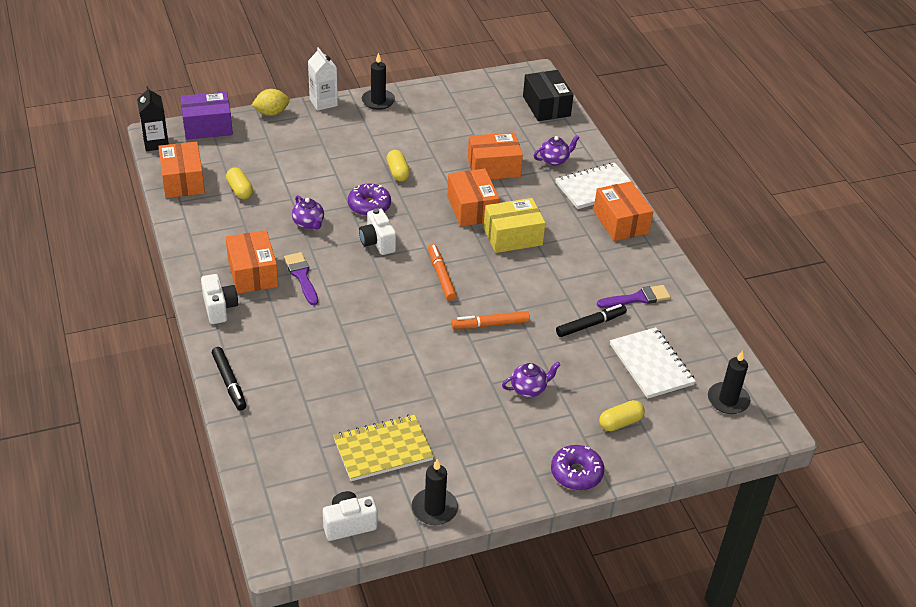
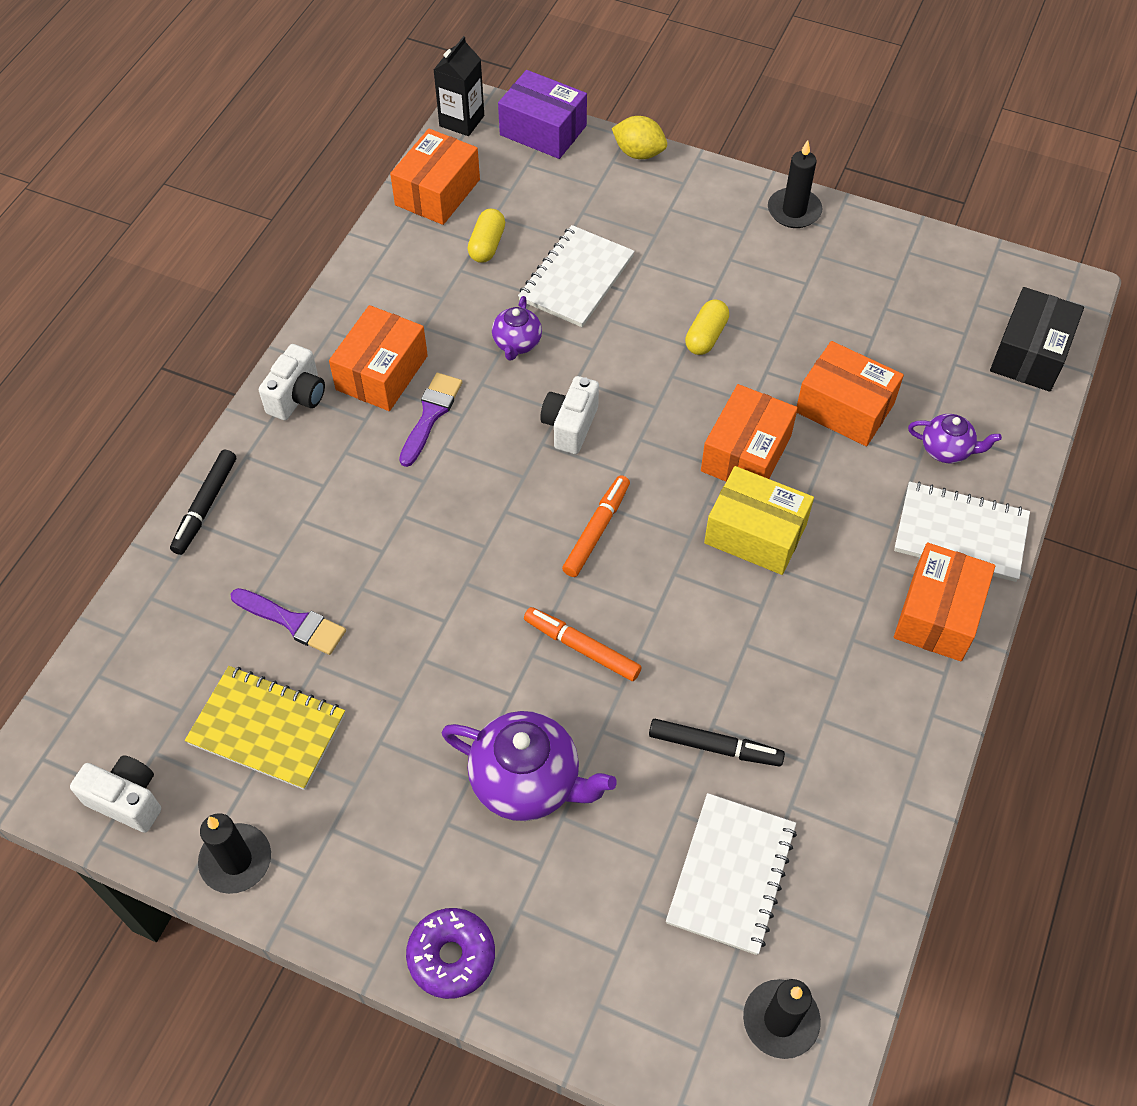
camera: 45 degrees right, 15 degrees up
white carton [308,47,338,111] -> none
purple donut [348,184,391,216] -> none
purple teapot [502,362,560,397] -> purple teapot [442,711,617,821], size x1.81
purple brush [597,285,671,308] -> purple brush moved to [231,588,346,655]
yellow capsule [599,400,645,431] -> none
none -> white notebook [518,225,635,327]

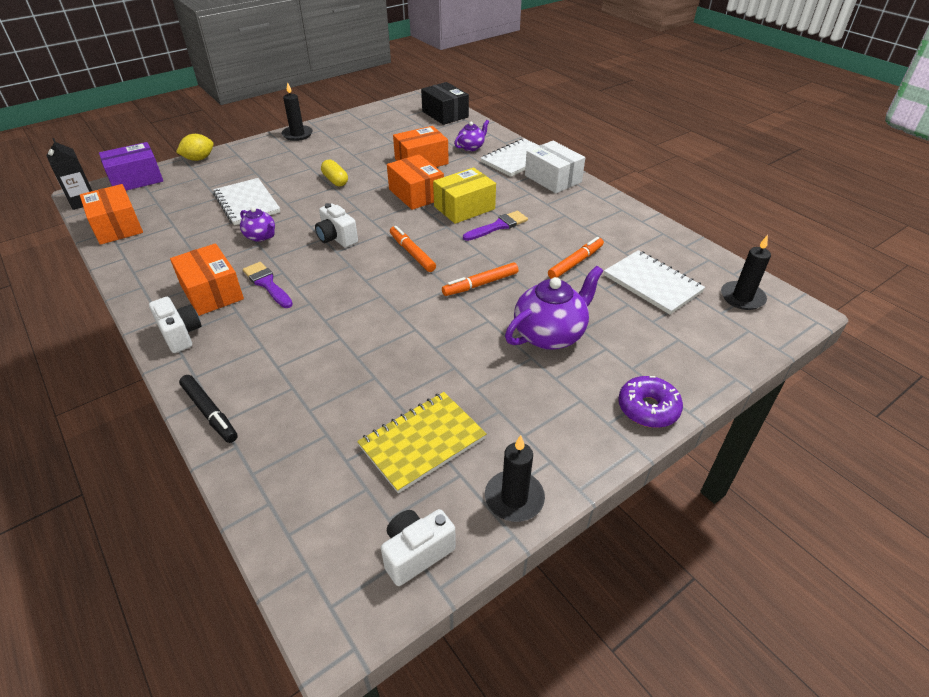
camera: 60 degrees left, 15 degrees down
purple brush [231,588,346,655] -> purple brush moved to [463,211,528,241]
yellow capsule [468,209,505,263] -> none
black marker [649,719,785,767] -> orange marker [548,237,604,279]
orange box [894,542,995,661] -> white box [525,141,585,193]

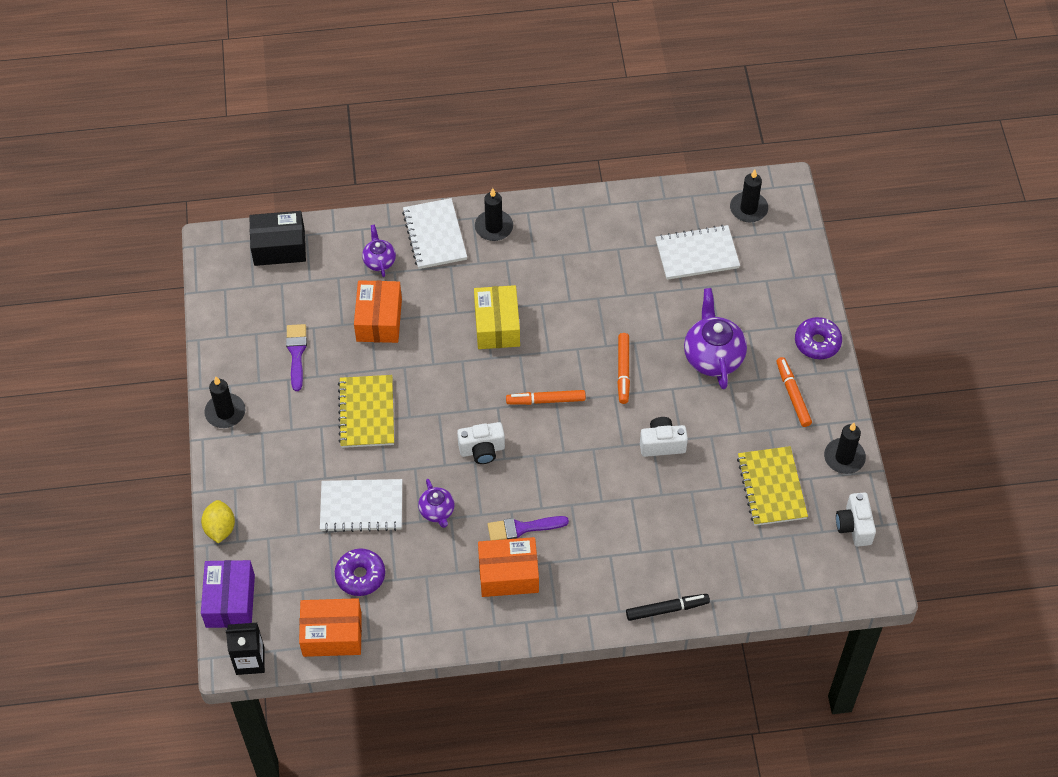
camera: 60 degrees left, 15 degrees up
white camera [149,297,201,353] -> white camera moved to [640,417,688,457]
purple teapot [240,207,275,242] -> purple teapot turned 90 degrees clockwise [418,479,454,528]
yellow capsule [321,159,348,186] -> yellow notebook [338,375,394,448]
orange box [387,155,444,210] -> none
purple brush [463,211,528,241] -> purple brush moved to [286,324,307,391]
white box [525,141,585,193] -> black candle [475,188,513,241]
orange marker [548,237,604,279] -> orange marker moved to [776,357,812,427]
none -> purple donut [335,548,385,596]

